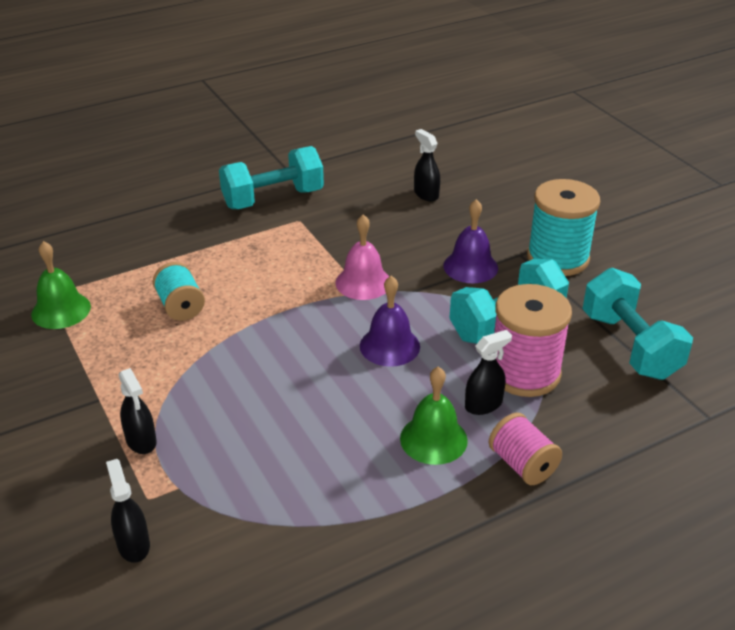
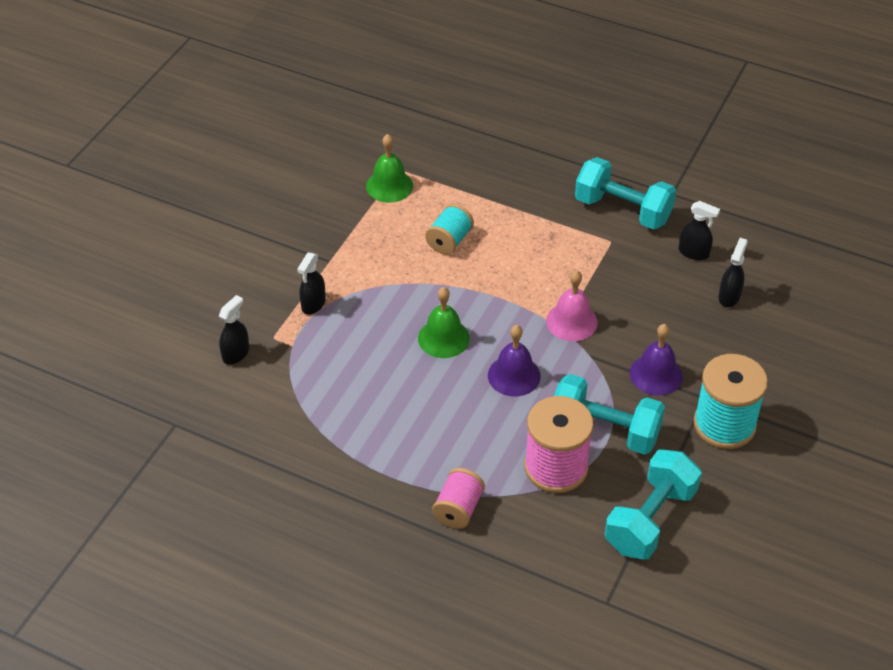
camera: 55 degrees right, 10 degrees up
green bell [400,367,468,465] -> green bell moved to [418,287,470,358]
black spray bottle [465,330,512,415] -> black spray bottle moved to [679,201,720,260]

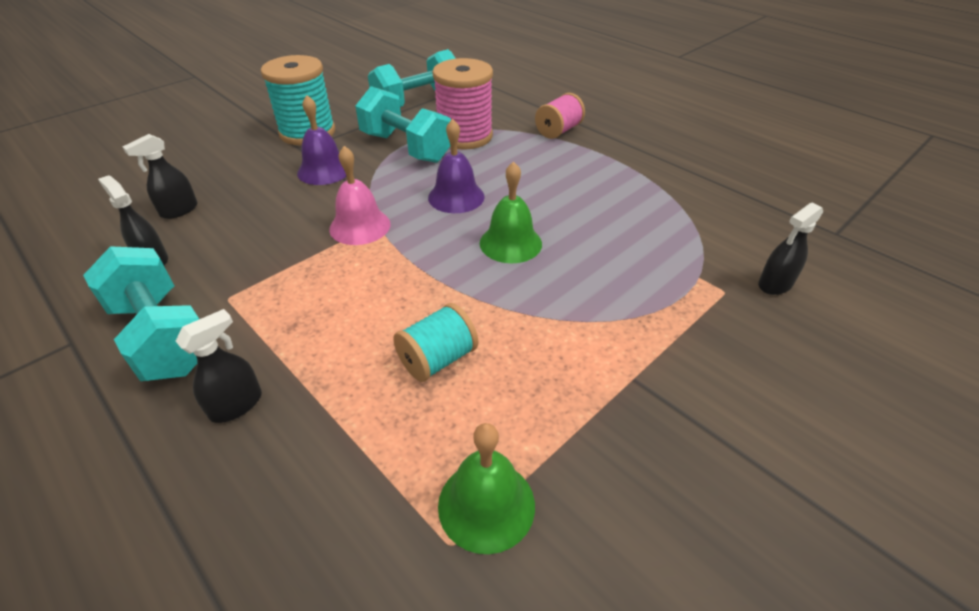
camera: 160 degrees left, 5 degrees down
black spray bottle [297,253,326,315] -> black spray bottle moved to [176,309,262,423]

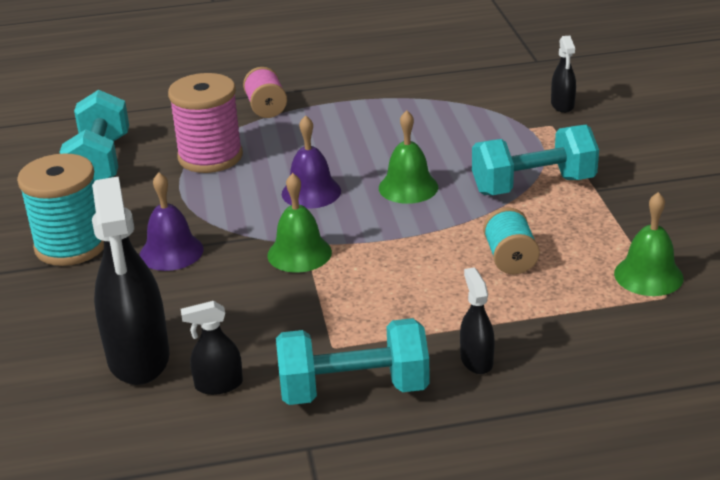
camera: 55 degrees left, 10 degrees down
black spray bottle [122,134,198,219] -> black spray bottle [92,177,169,385], size x2.06
pink bell [329,146,390,245] -> green bell [267,173,332,273]
turquoise dumbbell [355,86,451,163] -> turquoise dumbbell moved to [472,125,599,195]

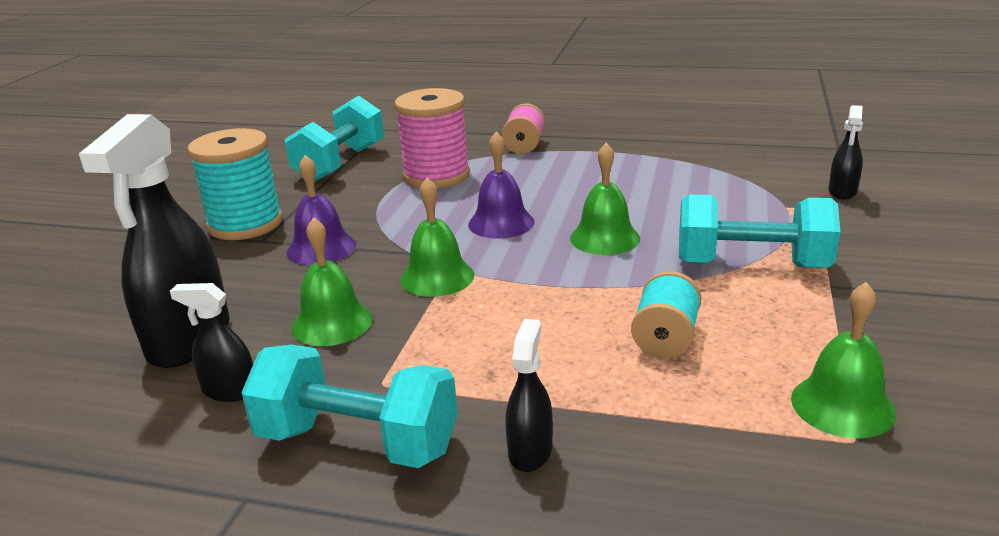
camera: 25 degrees right, 5 degrees down
none -> green bell [292,217,373,346]

